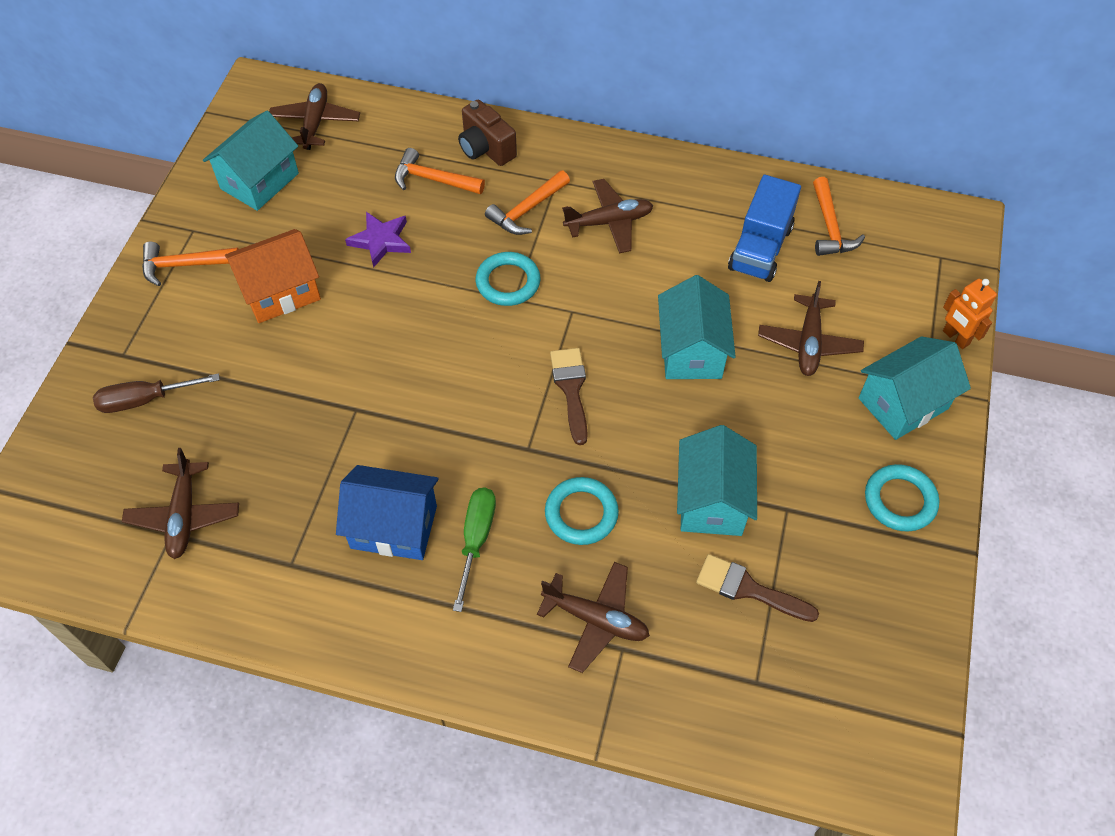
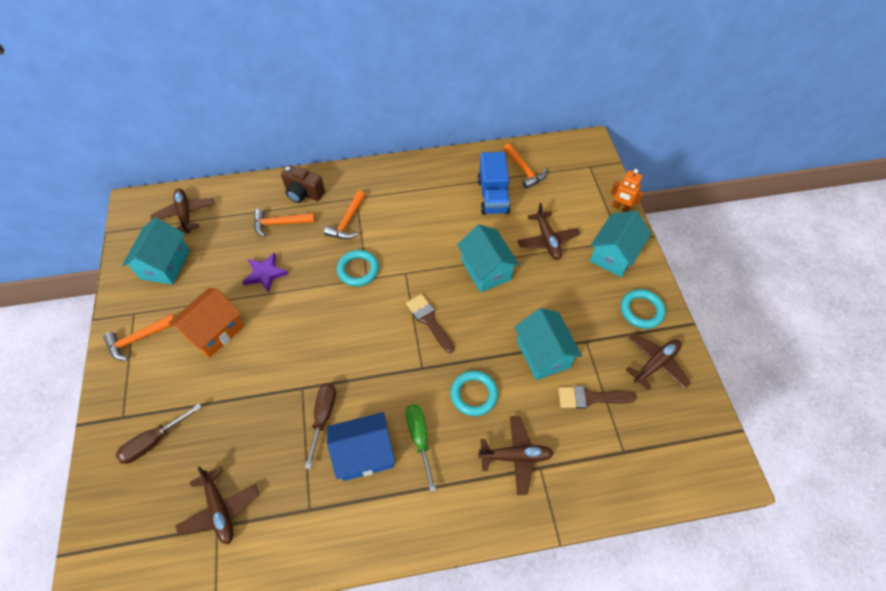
camera: 25 degrees left, 0 degrees up
brown plane [562,179,653,253] -> brown plane moved to [626,333,691,390]
none -> brown screwdriver [305,383,336,469]

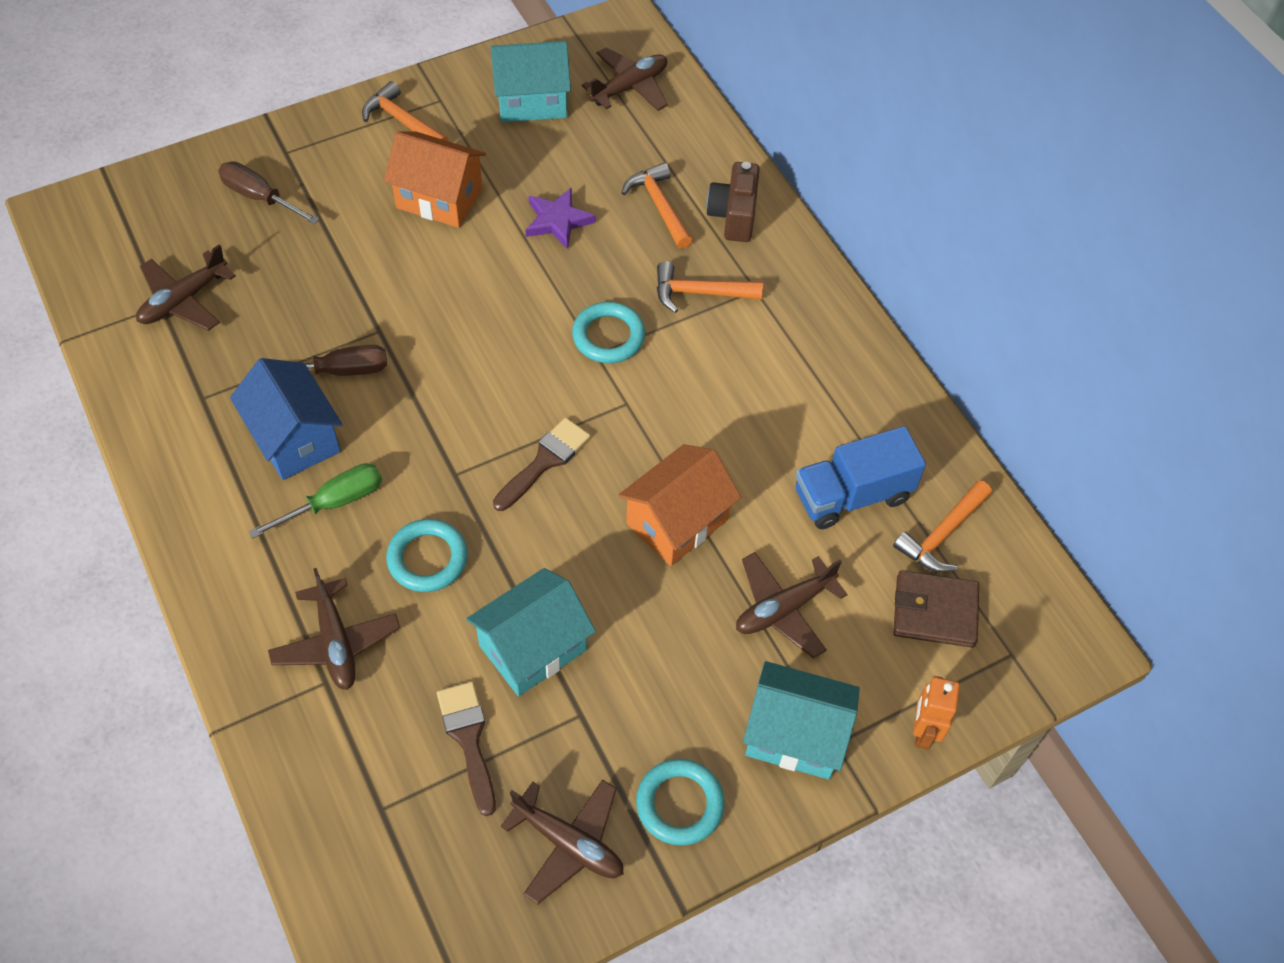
camera: 70 degrees right, 0 degrees up
turquoise house [457,224,520,292] -> orange house [618,444,741,566]
none -> brown wallet [893,570,979,648]

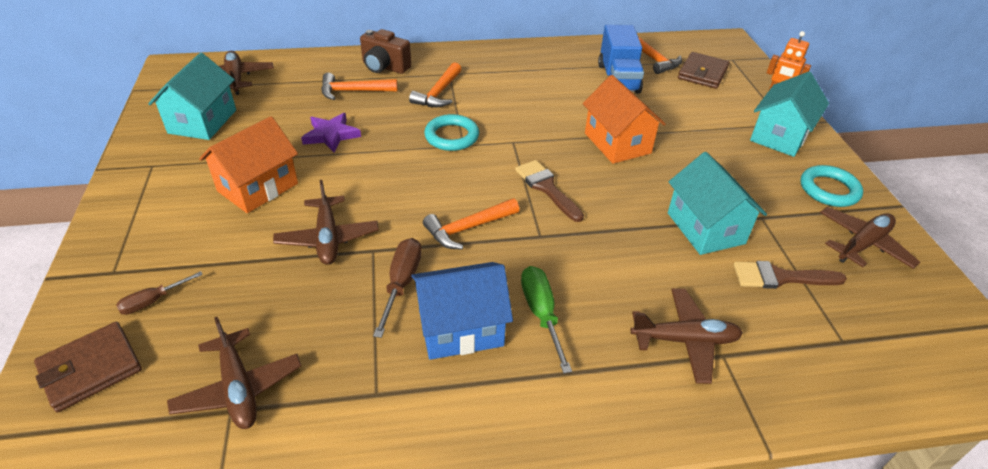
camera: 70 degrees left, 15 degrees down
brown screwdriver [218,161,320,224] -> brown screwdriver [116,271,203,315], size x0.64
orange hammer [362,81,448,141] -> orange hammer moved to [423,198,519,250]
turquoise ring [386,519,468,592] -> none
brown plane [736,552,848,658] -> brown plane moved to [273,180,379,265]
none -> brown wallet [34,322,142,412]

